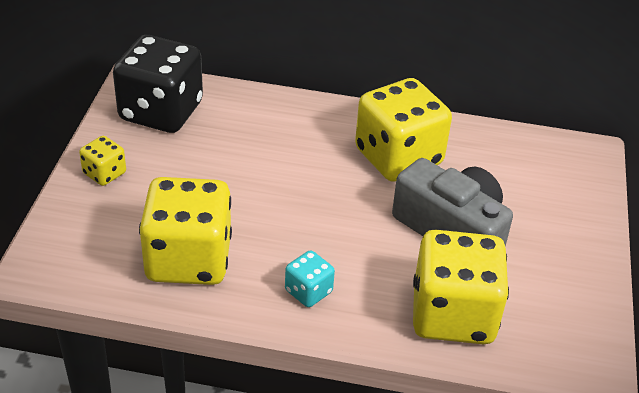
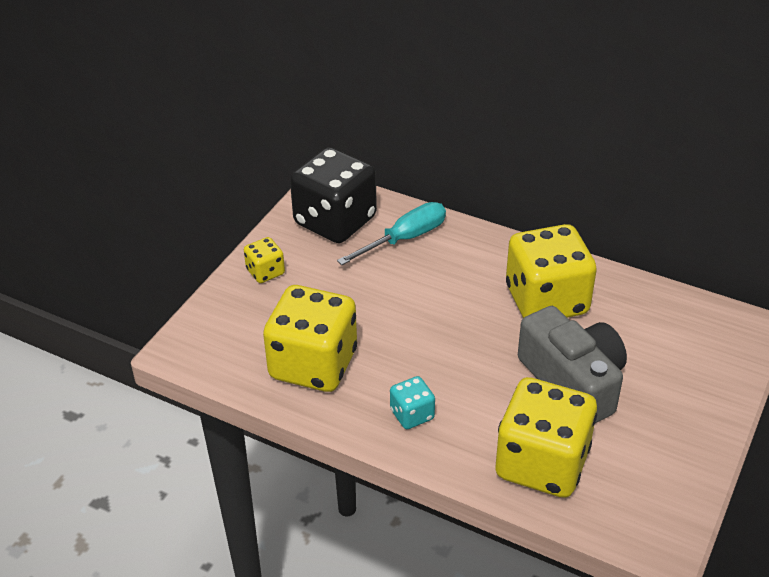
camera: 20 degrees right, 0 degrees up
none -> turquoise screwdriver [337,202,446,265]

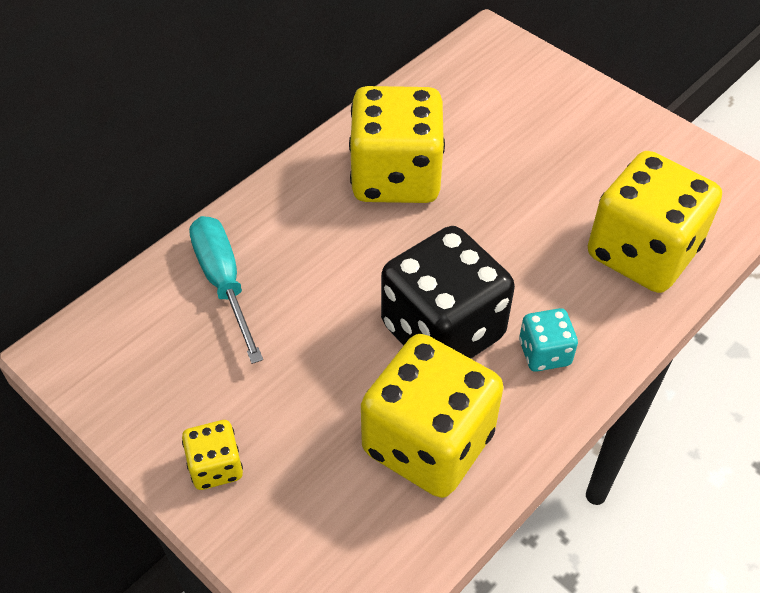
camera: 75 degrees left, 10 degrees up
black dice [290,147,377,243] -> black dice moved to [381,226,515,359]
grey camera [518,306,627,423] -> none

